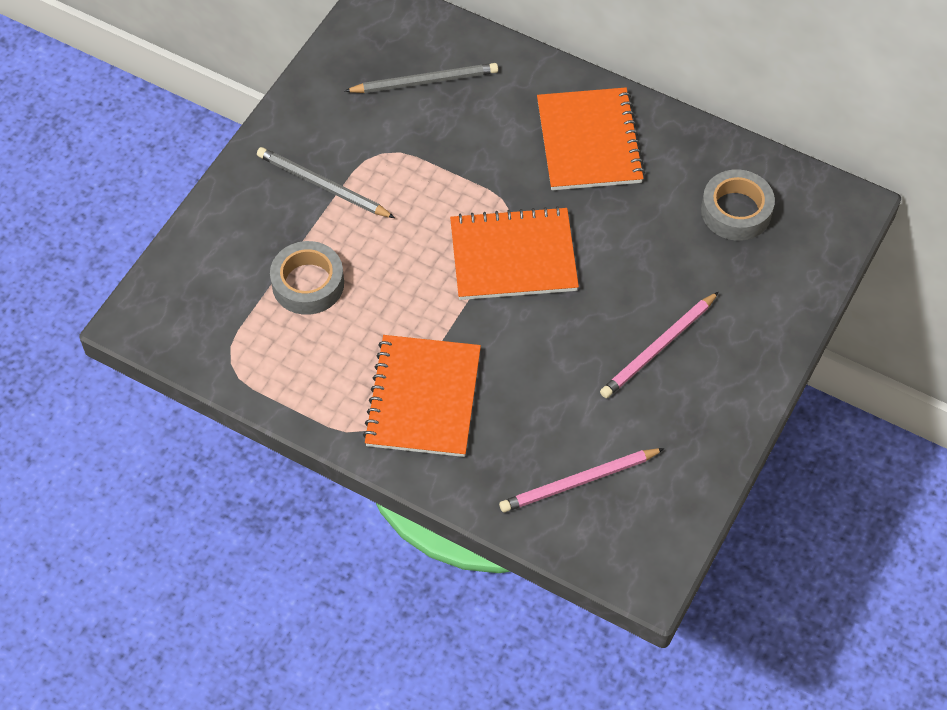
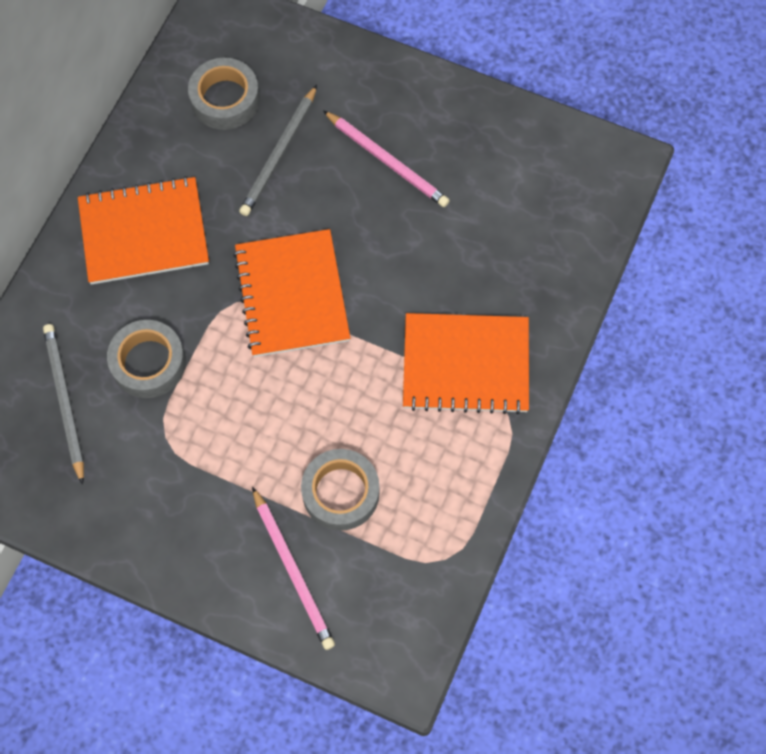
camera: 95 degrees left, 10 degrees up
grey pencil [257,147,395,218] -> grey pencil moved to [239,85,317,216]
pink pencil [499,448,665,512] -> pink pencil moved to [252,487,335,650]
none -> grey tape [107,320,186,398]

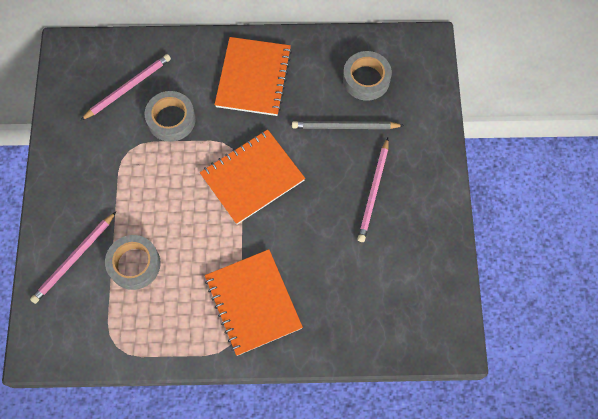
camera: 65 degrees right, 0 degrees up
grey pencil [43,324,84,485] -> pink pencil [80,54,171,121]
orange notebook [78,176,209,285] -> orange notebook turned 45 degrees clockwise [214,37,292,116]

